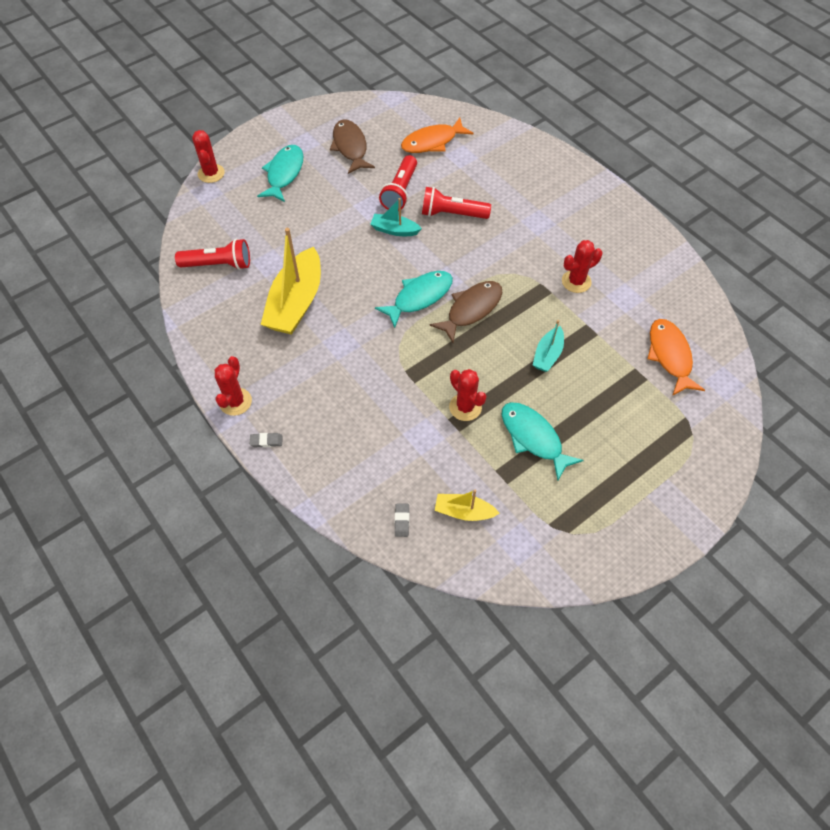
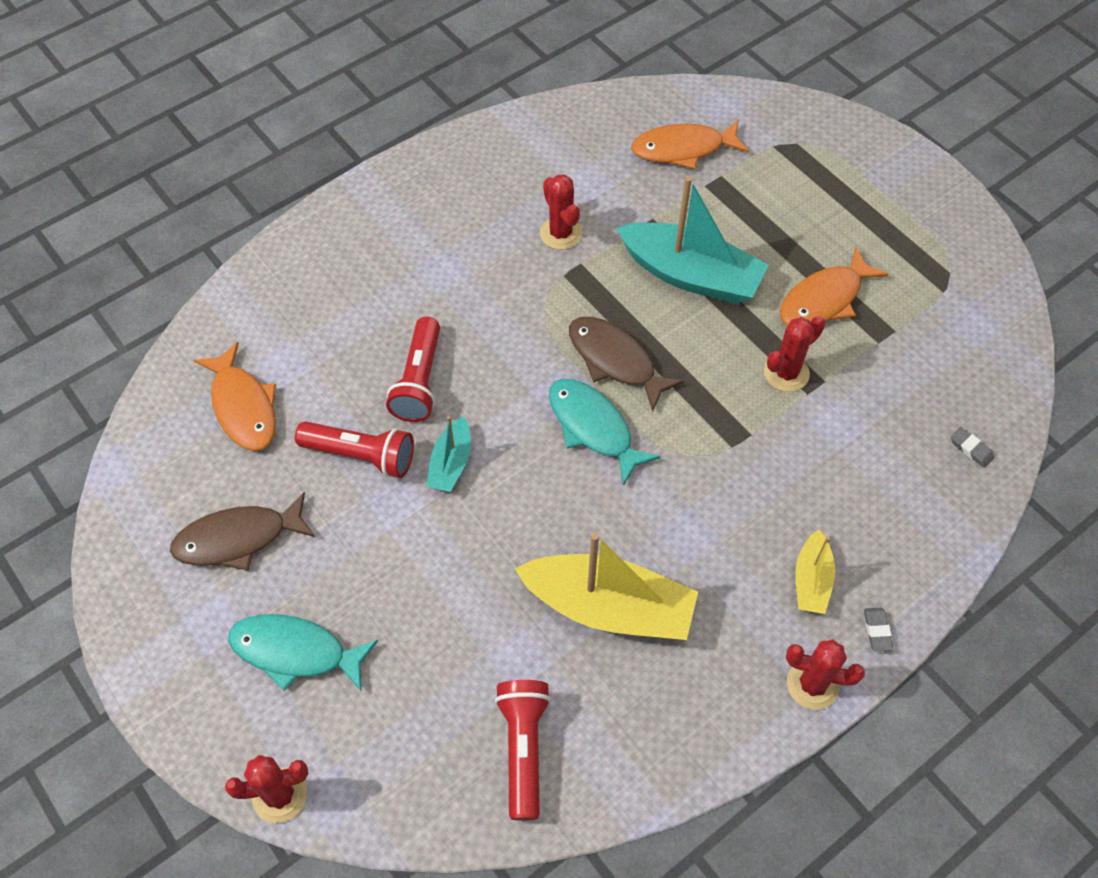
camera: 90 degrees left, 0 degrees up
grey eraser [395,503,409,537] -> grey eraser turned 45 degrees clockwise [951,427,994,468]
yellow boat [435,490,499,521] -> yellow boat moved to [795,530,835,614]
turquoise fish [502,402,584,480] -> orange fish [780,247,889,325]
turquoise boat [533,320,564,372] -> turquoise boat [616,176,769,304], size x1.96

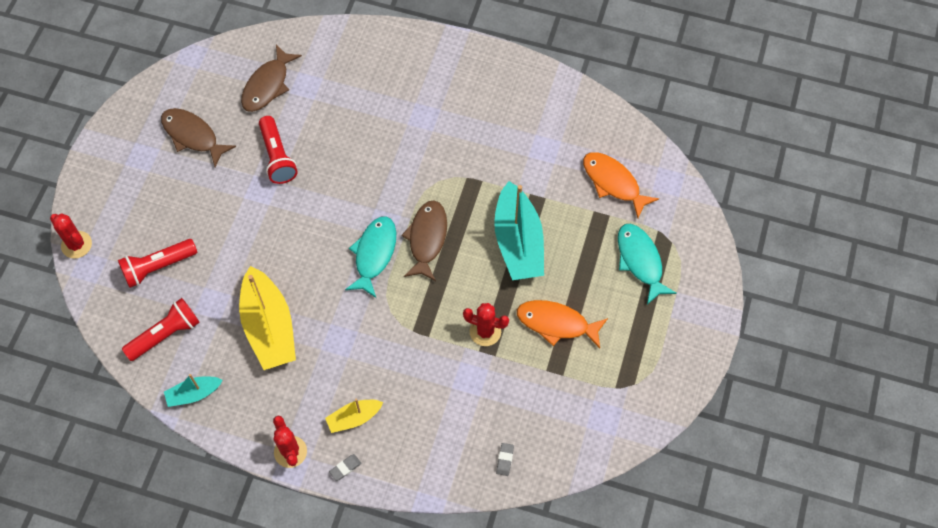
camera: 55 degrees right, 5 degrees up
orange fish [193,342,276,451] -> brown fish [241,44,302,112]
turquoise fish [228,614,378,692] -> turquoise fish moved to [618,224,677,304]
red flashlight [386,317,440,422] -> red flashlight moved to [118,239,197,288]
turquoise boat [426,416,471,492] -> turquoise boat moved to [164,374,223,407]
red cactus [540,174,582,250] -> none

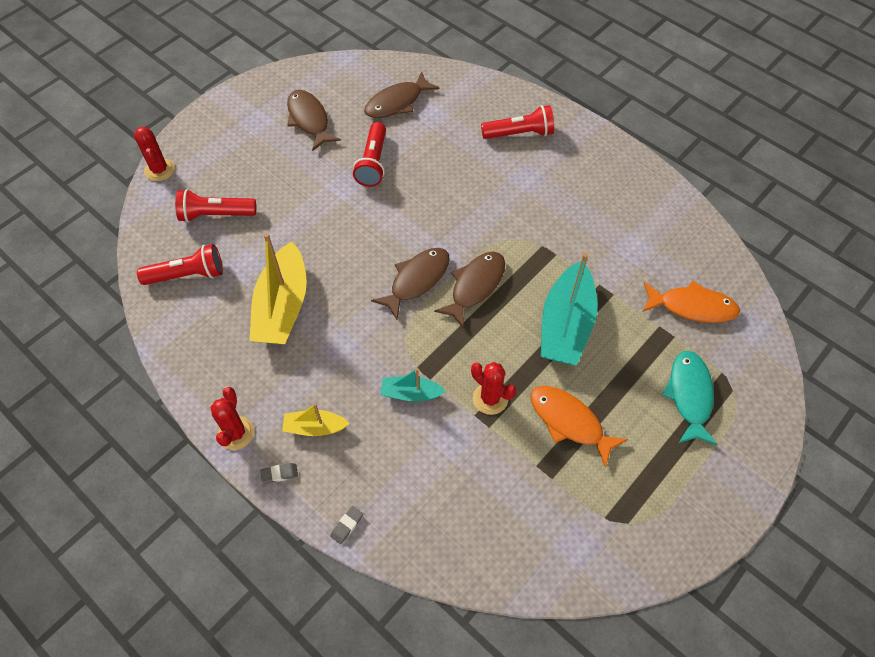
camera: 25 degrees right, 5 degrees down
turquoise boat [164,374,223,407] -> turquoise boat moved to [380,368,446,402]
turquoise fish [345,216,396,298] -> brown fish [371,248,450,320]
grey eraser [496,443,514,476] -> grey eraser moved to [330,506,363,544]
orange fish [583,152,659,218] -> orange fish turned 120 degrees clockwise [642,280,740,323]
none -> red flashlight [481,105,554,139]

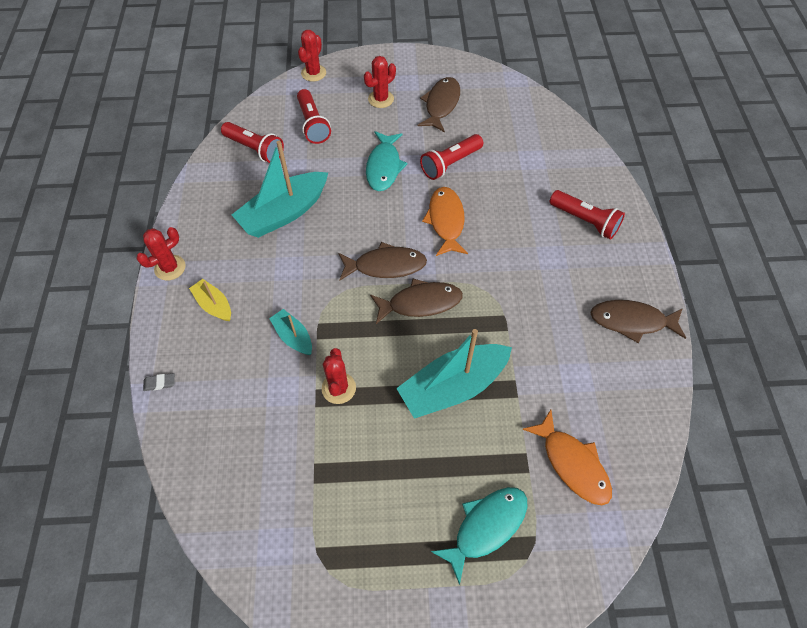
camera: 45 degrees right, 0 degrees up
red flashlight [175,189,256,222] -> red flashlight turned 150 degrees counterclockwise [297,89,331,144]
yellow boat [249,233,307,344] -> turquoise boat [232,141,328,238]
grey eraser [260,463,298,484] -> none
brown fish [364,72,440,118] -> brown fish moved to [590,300,686,343]
orange fish [530,386,628,468] -> orange fish moved to [422,187,468,256]
none -> red cactus [364,56,396,108]
none -> turquoise fish [366,131,408,191]

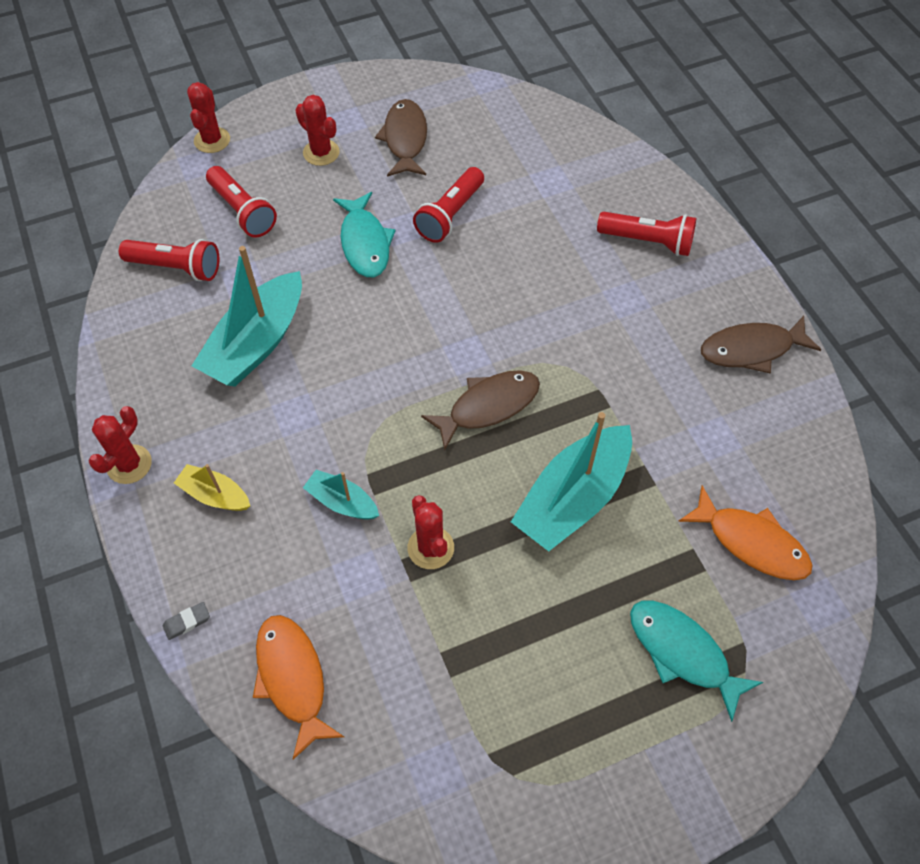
camera: 20 degrees left, 0 degrees up
brown fish [339,242,427,280] -> none
red cactus [364,56,396,108] -> red cactus turned 75 degrees counterclockwise [295,95,340,166]
orange fish [422,187,468,256] -> orange fish moved to [253,615,344,760]
turquoise fish [431,487,527,585] -> turquoise fish turned 75 degrees counterclockwise [630,600,763,722]

